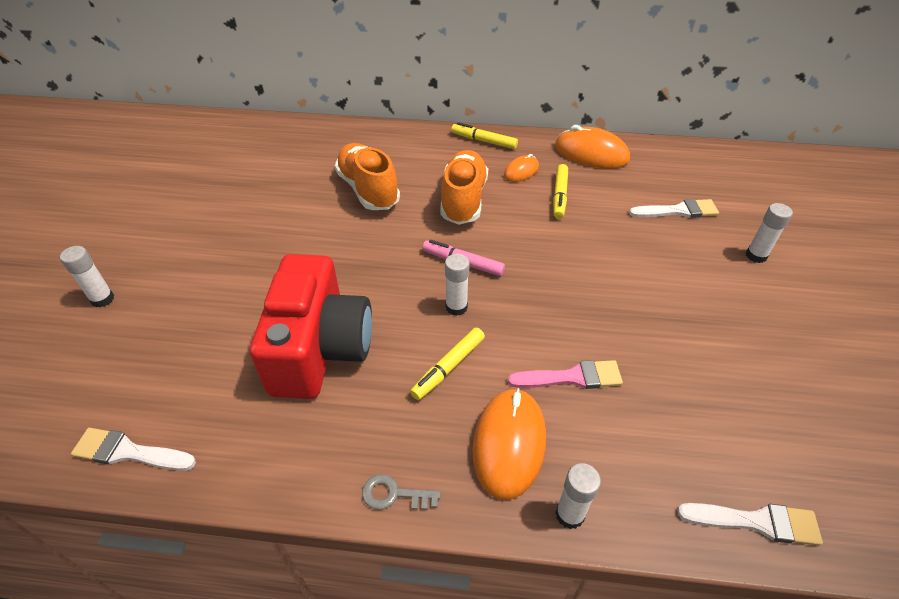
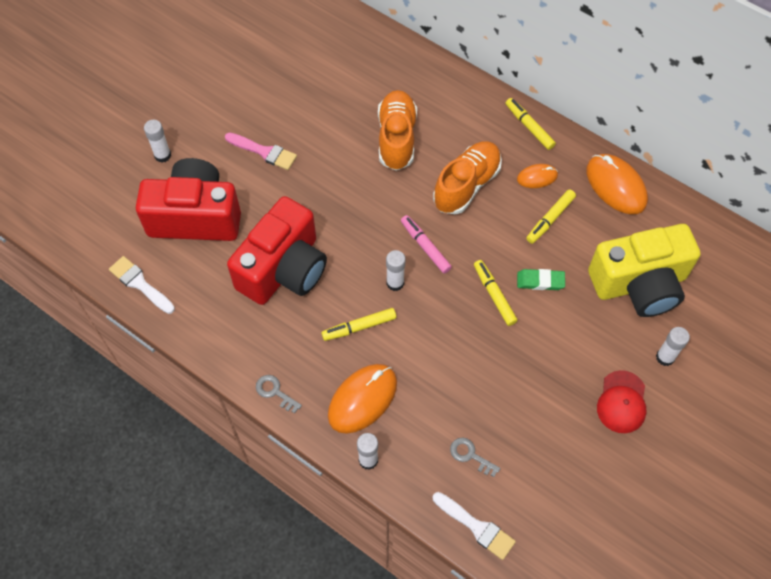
camera: 30 degrees right, 15 degrees up
pink brush [508,360,623,389] -> pink brush moved to [225,132,297,170]
white brush [629,199,719,218] -> yellow camera [588,224,701,317]
none -> red camera [136,158,241,241]
none -> grey key [450,438,501,477]
none -> yellow marker [474,260,518,326]
none -> green eraser [517,269,565,290]
none -> red cap [597,370,647,433]

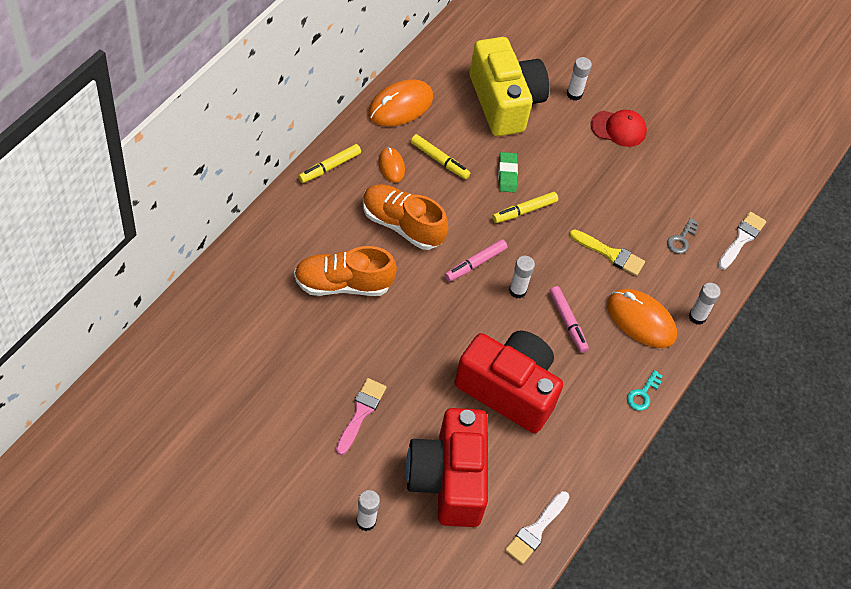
camera: 100 degrees left, 5 degrees down
grey key [256,375,302,414] -> turquoise key [627,370,663,411]
yellow marker [321,308,396,341] -> pink marker [549,286,589,353]
none -> yellow brush [570,229,645,276]

